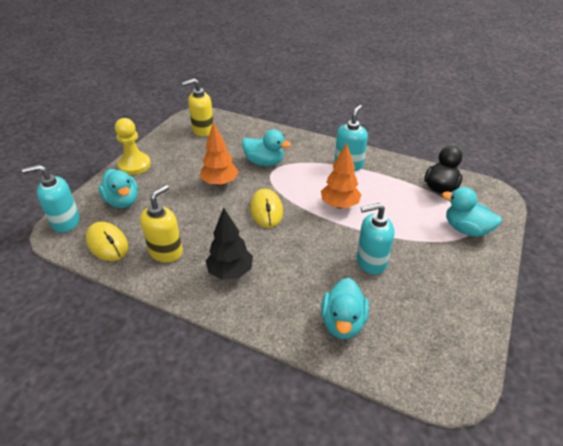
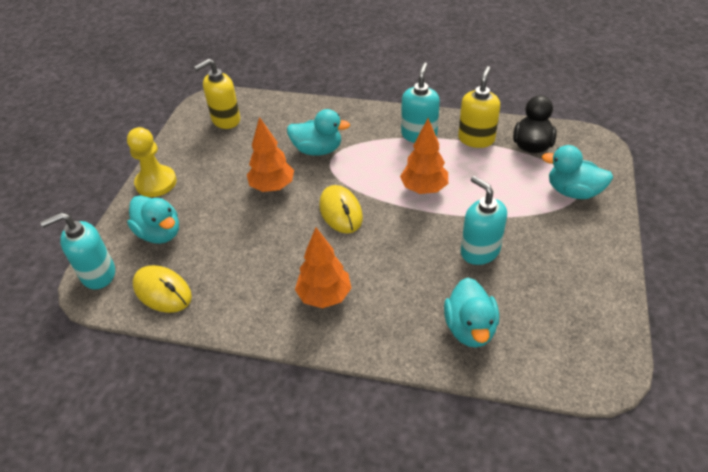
camera: 10 degrees left, 5 degrees up
yellow soap dispenser [140,185,183,262] -> yellow soap dispenser moved to [458,66,500,148]
black tree [206,207,253,280] -> orange tree [295,227,351,308]
turquoise soap dispenser [357,203,394,275] -> turquoise soap dispenser turned 75 degrees clockwise [461,176,507,265]

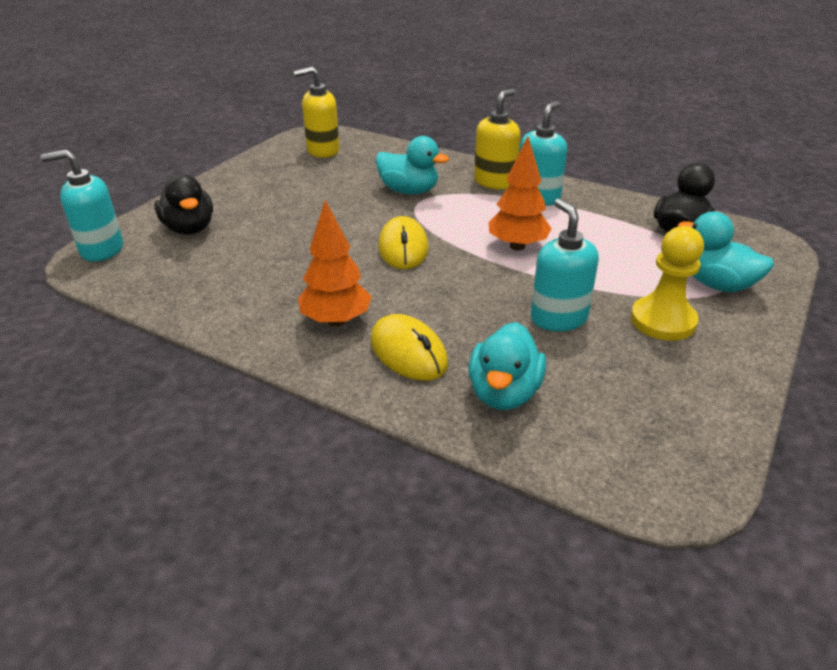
camera: 15 degrees right, 10 degrees down
yellow pawn [127,127,177,197] -> yellow pawn moved to [631,226,704,341]
turquoise duck [127,195,179,244] -> black duck [154,174,213,235]
yellow mouse [133,265,192,313] -> yellow mouse moved to [371,314,448,381]
orange tree [247,117,294,192] -> none
yellow soap dispenser [458,66,500,148] -> yellow soap dispenser moved to [474,89,521,190]

